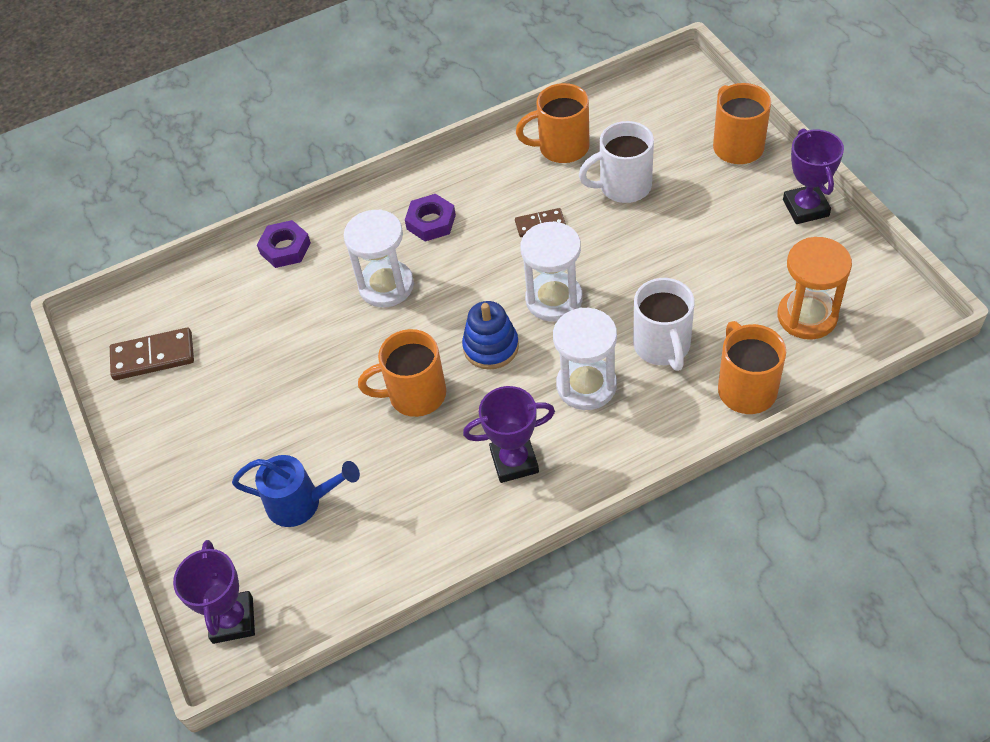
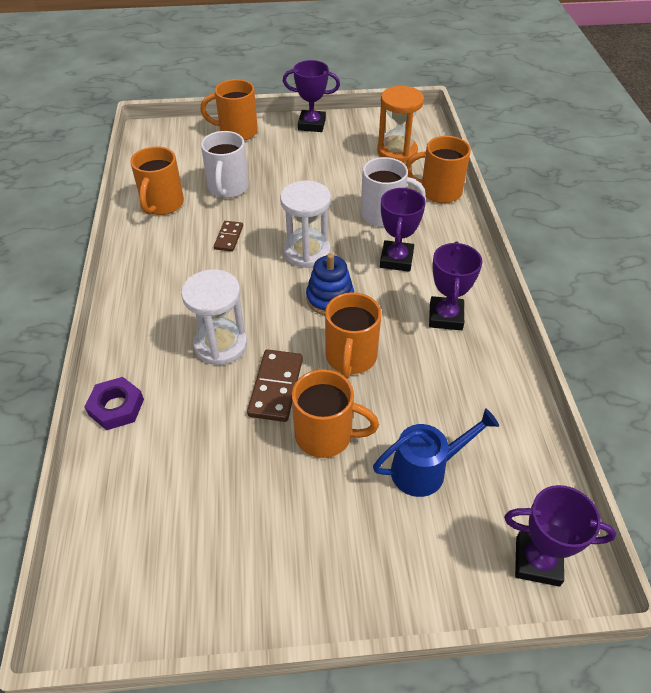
camera: 75 degrees left, 5 degrees down
brown domino [110,328,194,380] -> brown domino moved to [247,349,303,422]
blue watering can [232,455,360,527] -> blue watering can turned 45 degrees clockwise [373,408,499,497]
purple nut [405,194,456,242] -> none
white hourglass [553,308,617,410] -> purple trophy [380,187,426,272]
none -> orange mug [292,369,379,458]

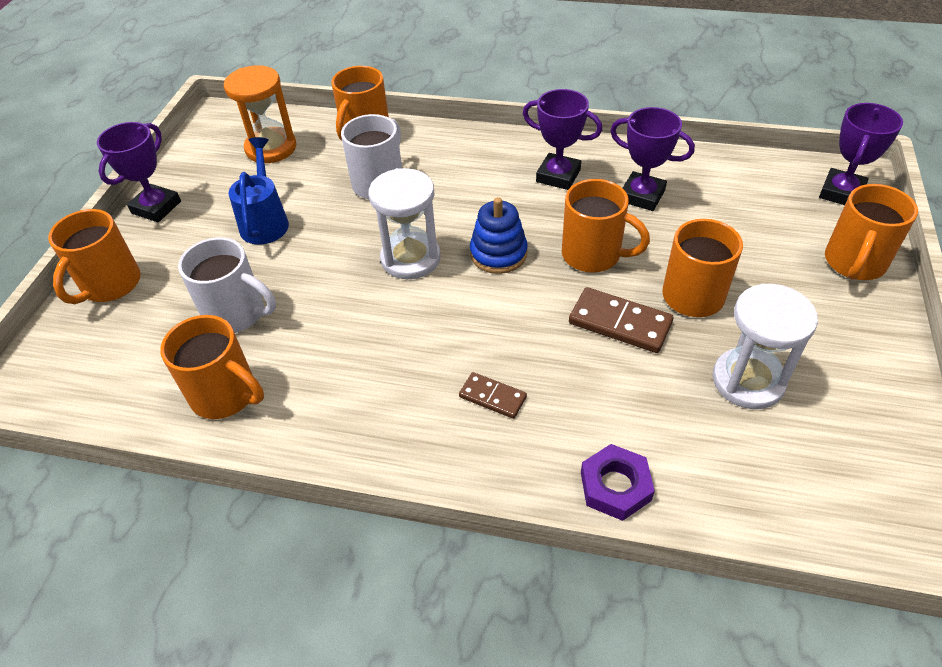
camera: 70 degrees left, 0 degrees up
white hourglass [181,269,247,365] -> white hourglass moved to [713,283,818,409]
brown domino [214,221,243,252] -> brown domino moved to [459,372,527,419]
blue watering can [373,408,499,497] -> blue watering can moved to [229,137,289,245]
purple trophy [380,187,426,272] -> purple trophy moved to [610,107,695,211]
none -> orange mug [825,184,918,280]

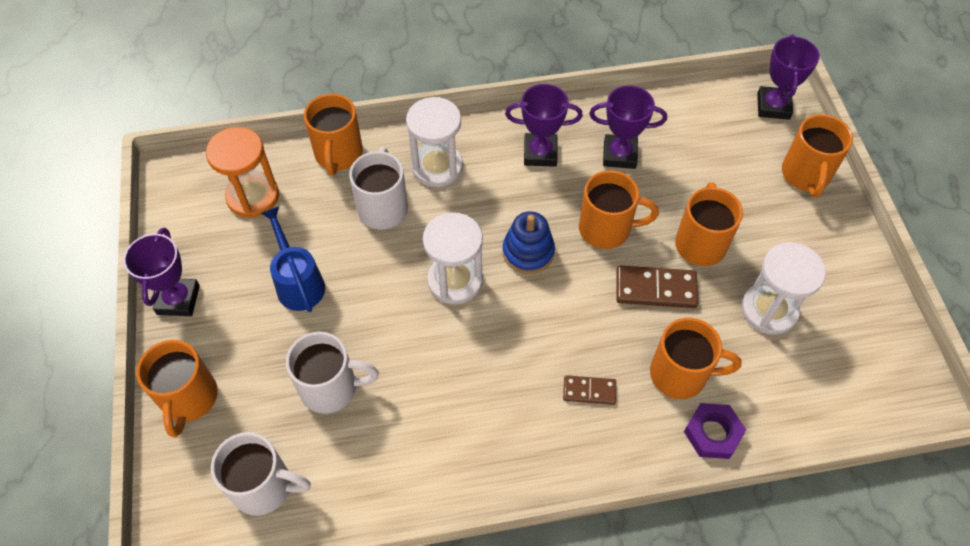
camera: 25 degrees left, 10 degrees up
orange mug [160,315,264,419] -> orange mug moved to [650,318,741,399]
none -> white mug [211,432,311,516]
none -> white hourglass [406,97,463,187]

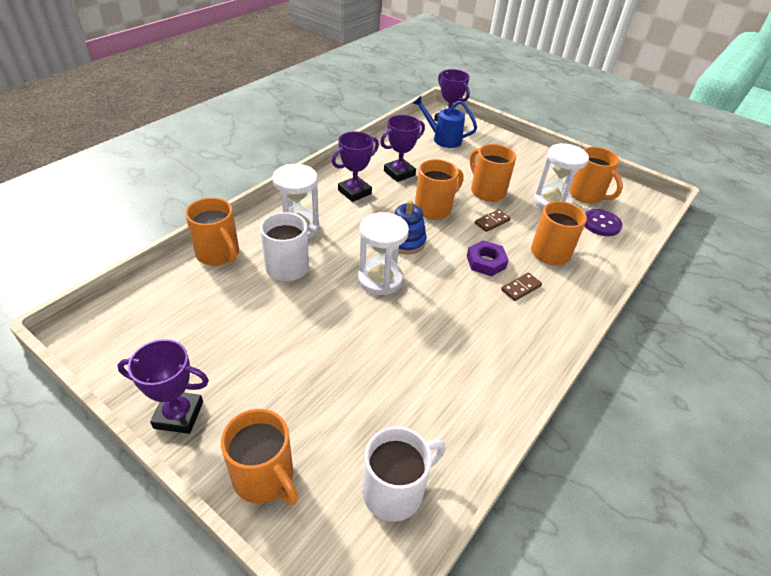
camera: 45 degrees left, 15 degrees down
purple trophy [123,228,200,316] -> purple trophy turned 45 degrees counterclockwise [117,339,209,434]
orange hourglass [206,127,279,218] -> none
blue watering can [261,207,325,312] -> blue watering can moved to [412,96,477,148]
white mug [286,332,379,414] -> none
brown domino [616,265,698,308] -> brown domino [475,209,511,232], size x0.61
purple nut [684,403,746,459] -> purple nut moved to [467,240,509,276]
orange mug [782,114,853,197] -> orange mug moved to [569,147,623,203]
none -> purple button [585,209,622,236]

